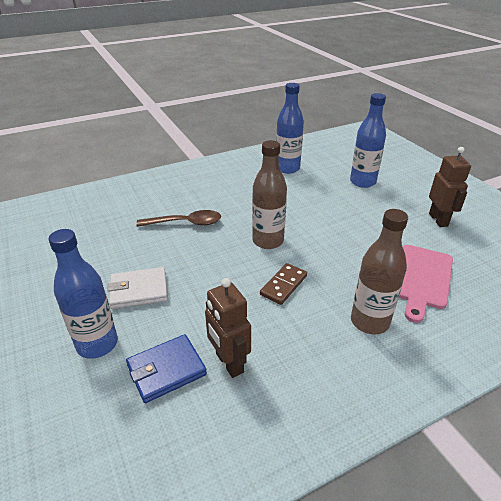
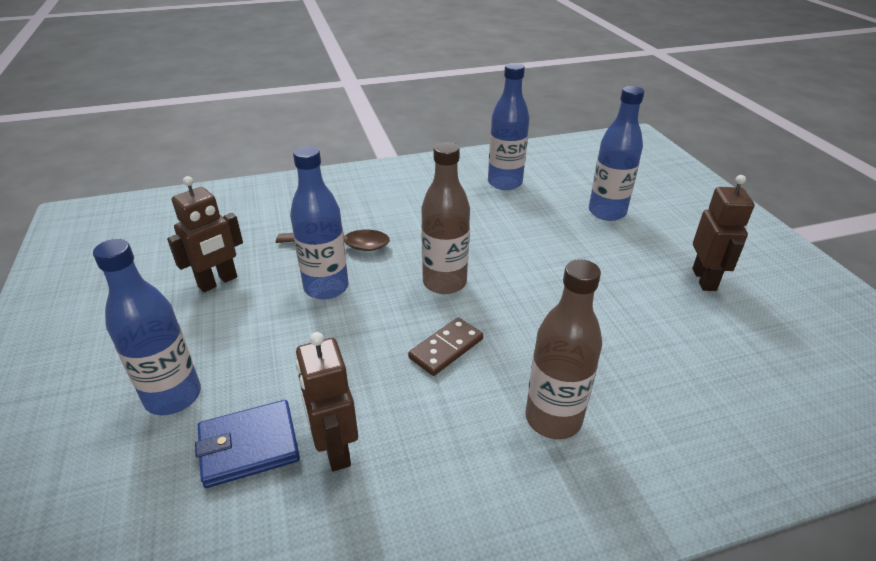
camera: 10 degrees right, 0 degrees up
white wallet [107,267,168,309] -> none
pink cutting board [399,245,453,323] -> none
none -> brown robot [167,176,243,292]
none -> blue bottle [290,146,348,300]

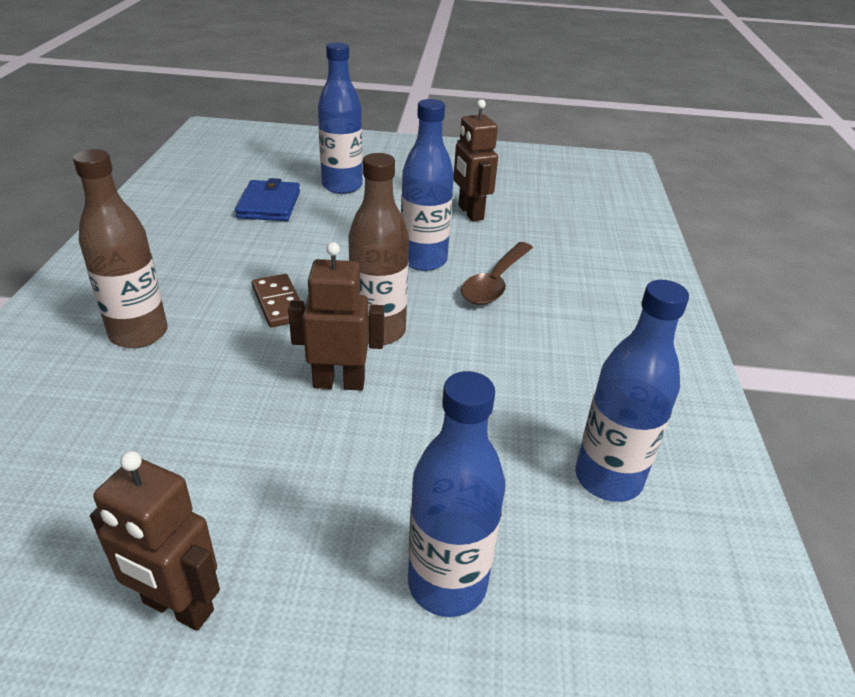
camera: 110 degrees right, 0 degrees up
brown robot [296,332,358,472] -> brown robot moved to [288,242,384,390]

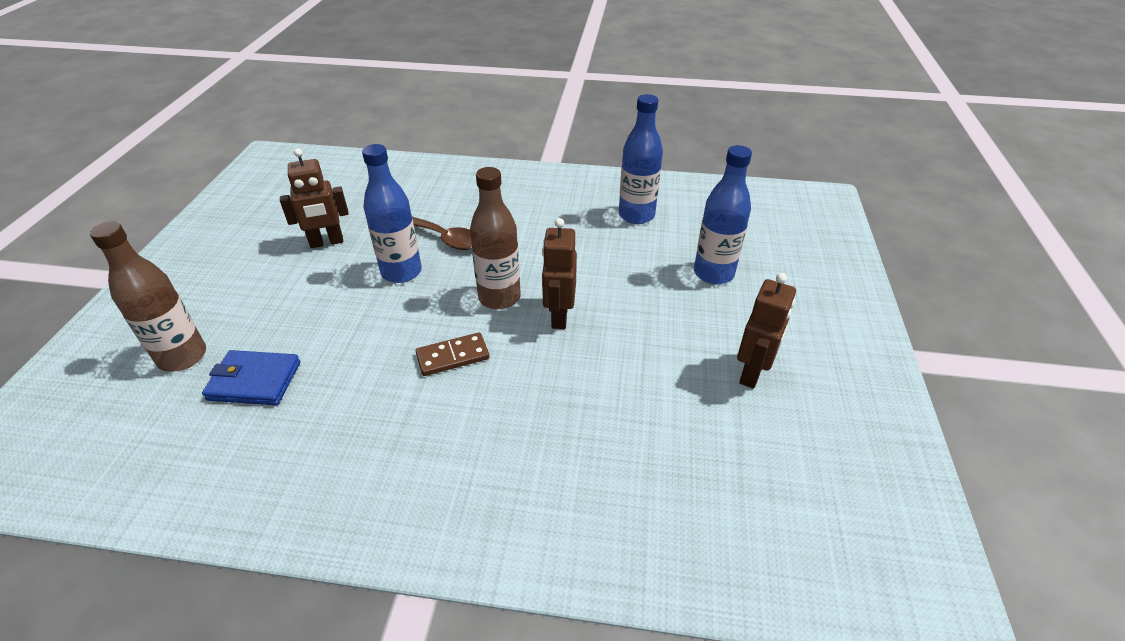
camera: 85 degrees left, 5 degrees up
brown bottle [73,149,168,348] -> brown bottle moved to [90,222,206,372]
blue bottle [318,42,363,194] -> none

